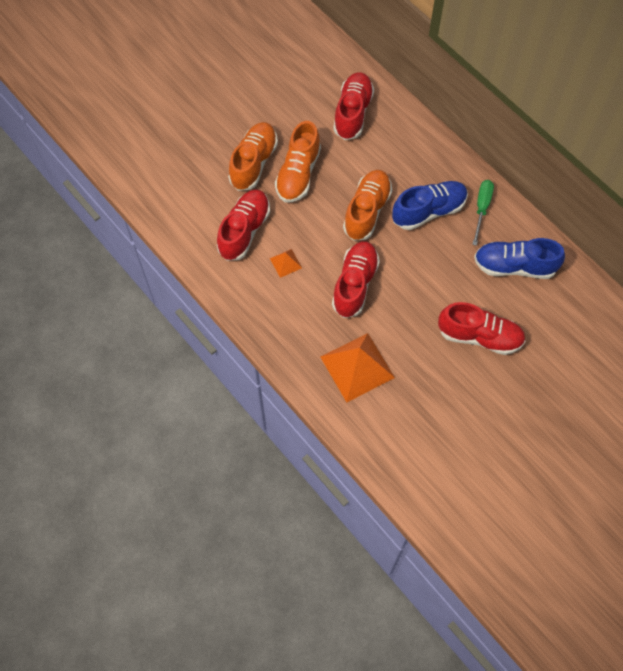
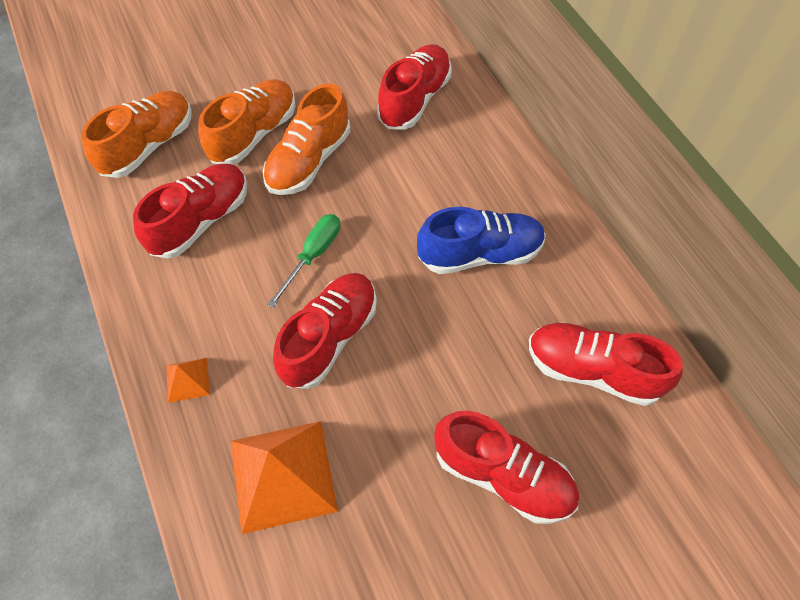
camera: 15 degrees right, 5 degrees down
orange pyramid [270,249,302,278] -> orange pyramid moved to [166,358,210,403]
orange shoe [343,170,392,241] -> orange shoe moved to [81,91,191,178]
green screwdriver [472,180,494,246] -> green screwdriver moved to [267,214,340,308]
blue shoe [474,238,565,279] -> red shoe [529,323,683,406]

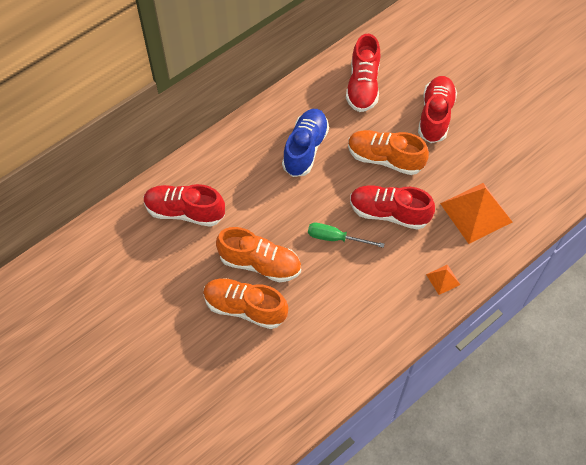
camera: 105 degrees left, 0 degrees up
orange shoe [81,91,191,178] -> orange shoe moved to [348,130,429,175]
red shoe [133,164,247,259] -> none
blue shoe [417,207,546,274] -> blue shoe turned 45 degrees clockwise [282,109,329,177]

